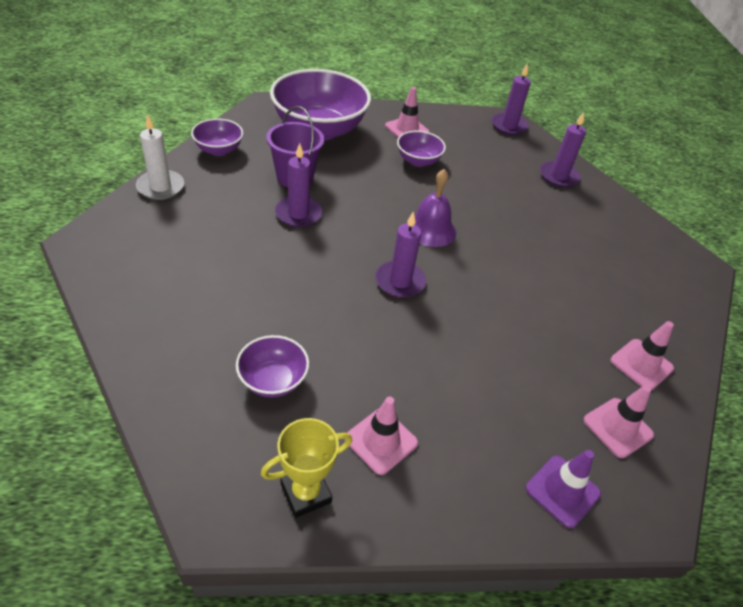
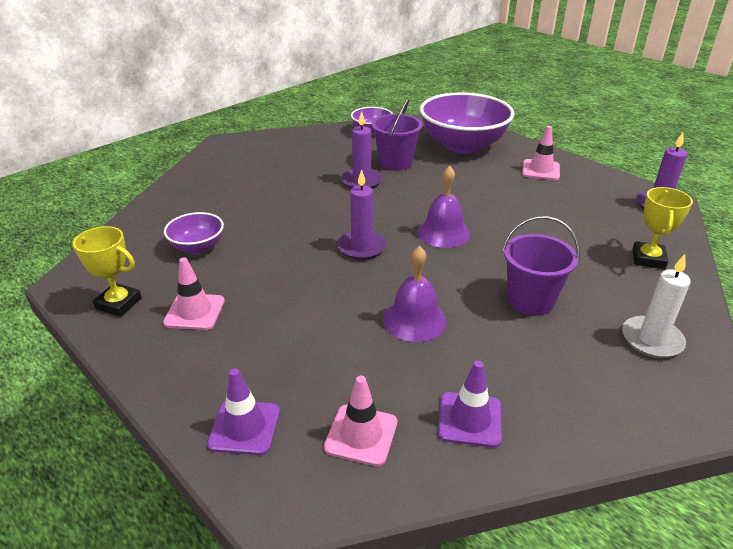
camera: 55 degrees right, 10 degrees down
white candle [136,114,184,200] -> white candle moved to [622,254,691,358]
purple bowl [397,131,446,167] -> none
purple candle [540,112,586,187] -> yellow trophy [632,187,693,269]
pink traffic cone [611,321,674,390] -> purple traffic cone [438,361,502,448]
none -> purple bell [383,246,447,342]
none -> purple bucket [502,216,580,316]

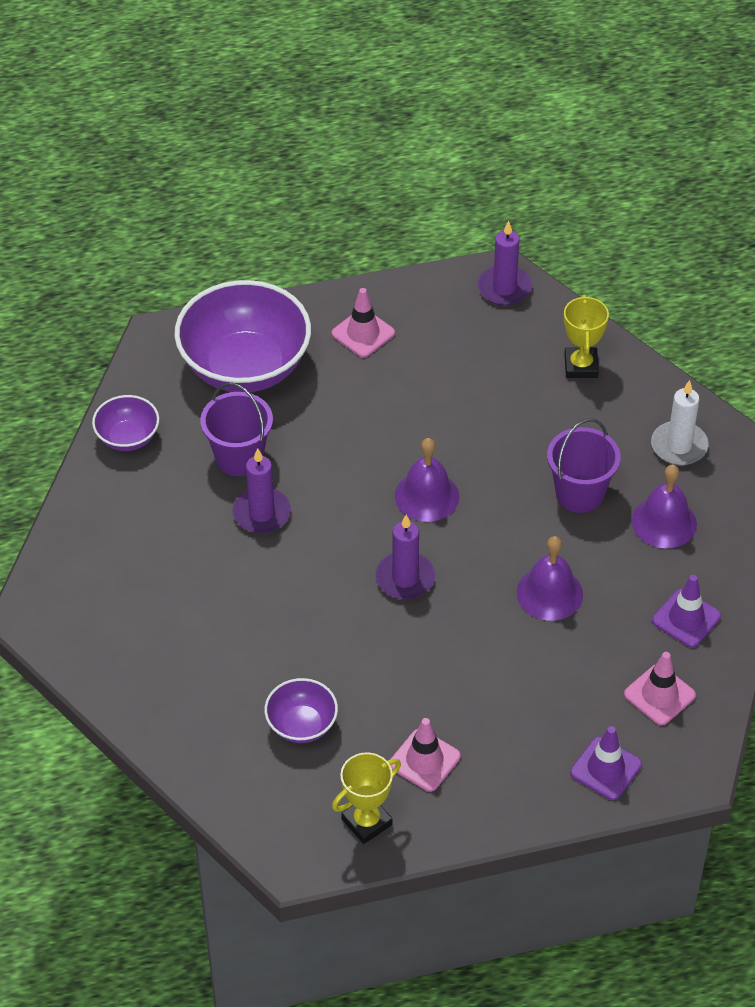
camera: 60 degrees left, 15 degrees up
yellow trophy [632,187,693,269] -> yellow trophy turned 45 degrees clockwise [564,294,609,378]
none -> purple bell [632,465,697,548]

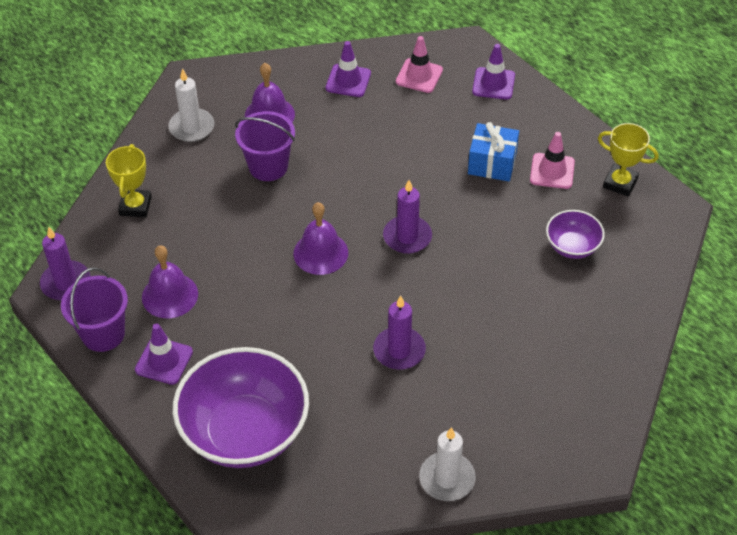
camera: 115 degrees left, 0 degrees up
purple bowl [92,395,159,451] -> none
purple bucket [200,382,273,476] -> purple bucket moved to [61,267,128,352]
pink traffic cone [331,288,395,357] -> purple traffic cone [135,323,193,385]
purple bell [517,536,583,621] -> purple bell moved to [142,245,198,318]
yellow trophy [564,294,609,378] -> yellow trophy turned 60 degrees counterclockwise [106,144,152,217]
none -> white candle [419,427,476,501]
none -> blue gift [468,122,519,181]

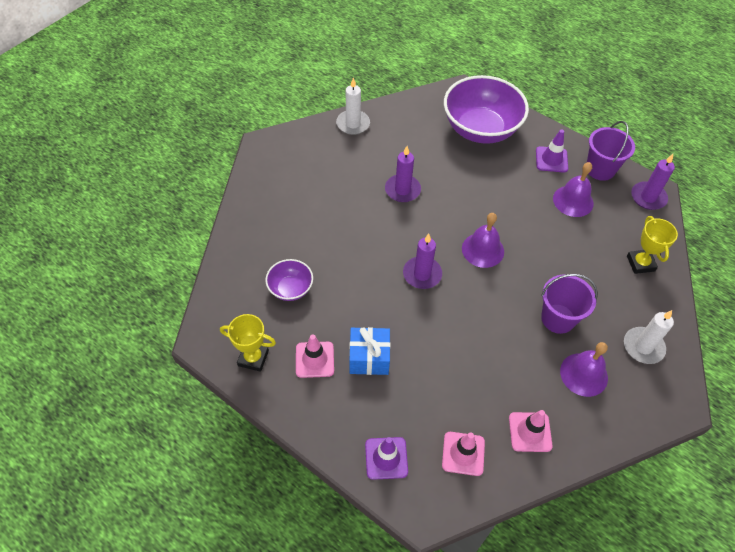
camera: 165 degrees right, 5 degrees up
purple traffic cone [326,41,371,97] -> pink traffic cone [509,410,553,452]

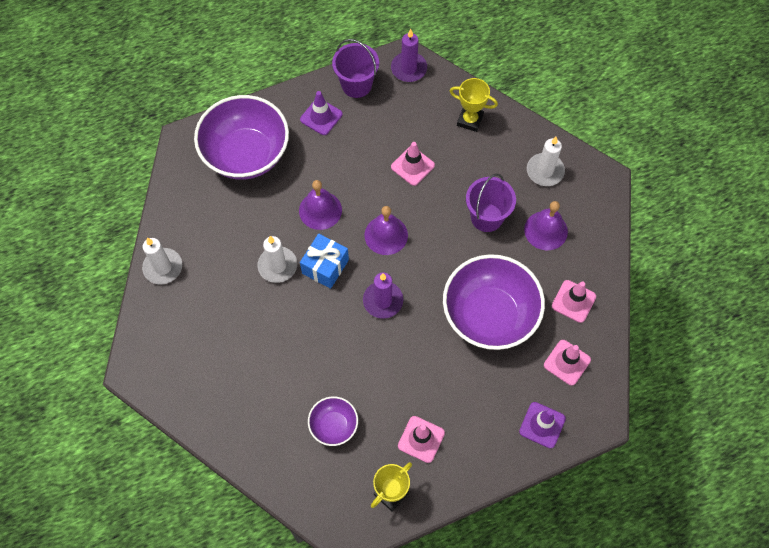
camera: 60 degrees left, 10 degrees up
blue gift [349,327,390,375] -> blue gift moved to [300,233,349,289]
purple candle [385,146,421,202] -> white candle [257,236,297,283]
purple bell [553,162,594,217] -> purple bell moved to [299,180,342,230]
none -> pink traffic cone [391,142,435,186]
none -> purple bowl [443,254,545,350]

